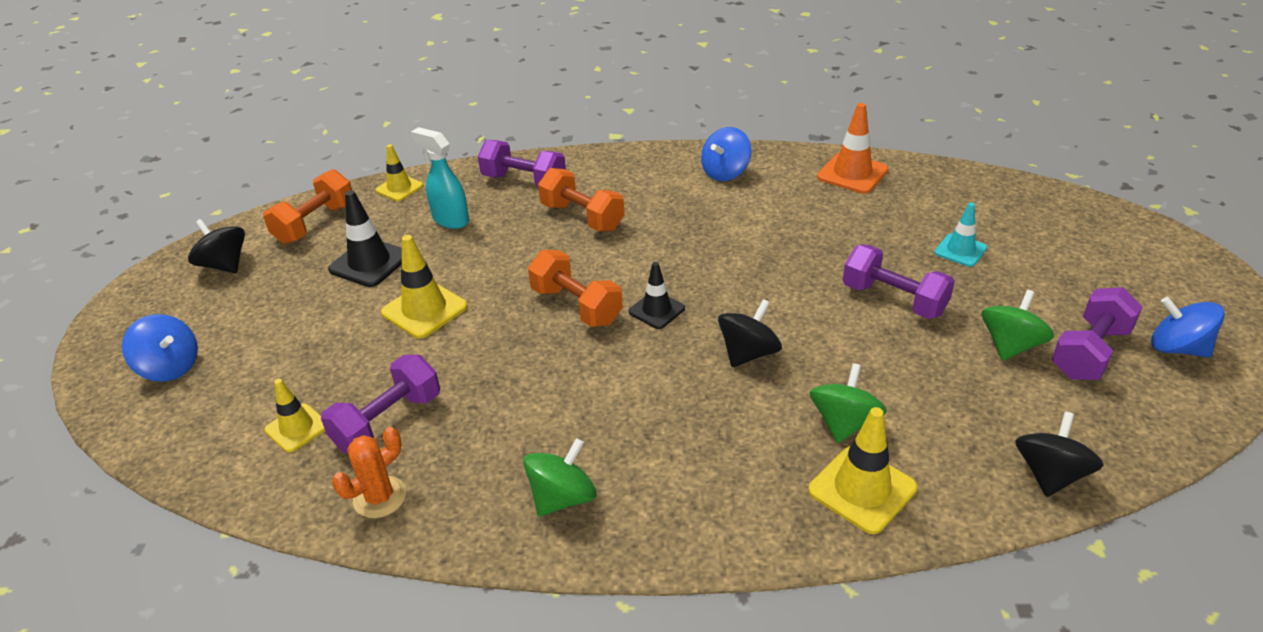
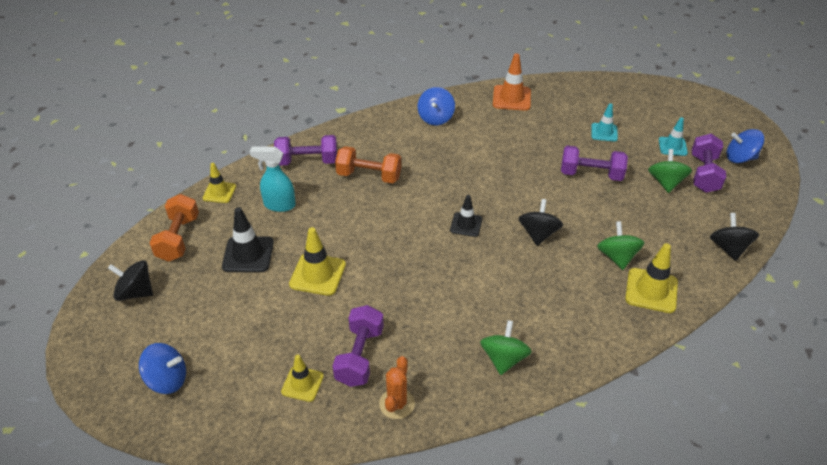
camera: 30 degrees left, 5 degrees up
orange dumbbell [528,250,623,327] -> none
none -> turquoise traffic cone [659,117,688,156]

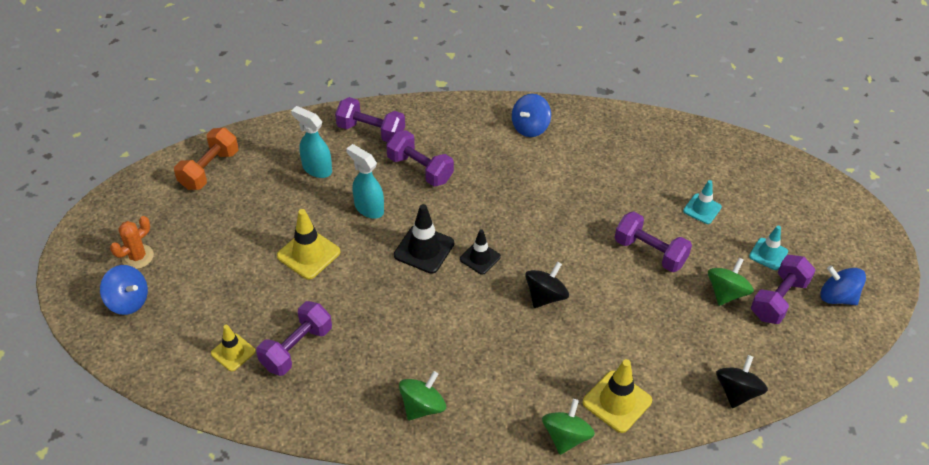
camera: 25 degrees right, 5 degrees up
black spinning top [108,260,153,301] -> none
yellow traffic cone [203,163,236,203] -> none
black traffic cone [222,207,274,272] -> black traffic cone moved to [394,204,454,274]
orange dumbbell [335,146,401,183] -> purple dumbbell [386,130,454,187]
orange cactus [379,356,415,419] -> orange cactus moved to [110,216,154,269]
orange traffic cone [493,53,531,111] -> none
green spinning top [597,221,645,270] -> green spinning top moved to [542,399,595,455]
none -> turquoise spray bottle [346,144,384,219]

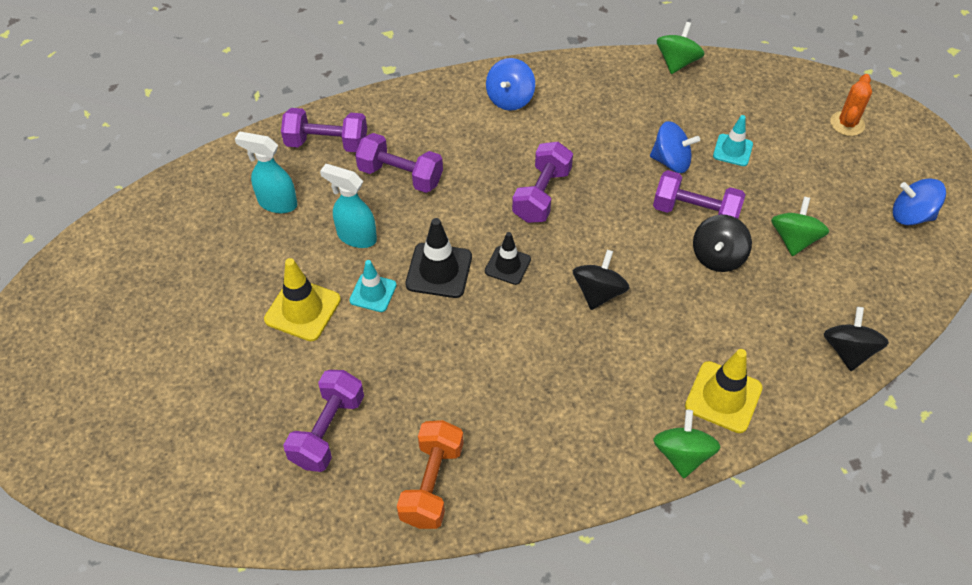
camera: 15 degrees left, 5 degrees up
blue spinning top [100,265,148,315] -> blue spinning top moved to [650,121,700,173]
orange cactus [110,216,154,269] -> orange cactus moved to [830,74,872,136]
orange dumbbell [174,128,238,190] -> orange dumbbell moved to [397,420,464,529]
yellow traffic cone [211,325,256,371] -> none
green spinning top [399,371,446,420] -> green spinning top moved to [657,22,705,74]
turquoise traffic cone [749,226,788,270] -> turquoise traffic cone moved to [349,260,397,312]
purple dumbbell [751,255,816,324] -> purple dumbbell moved to [512,142,573,223]
none -> black spinning top [693,215,752,272]

